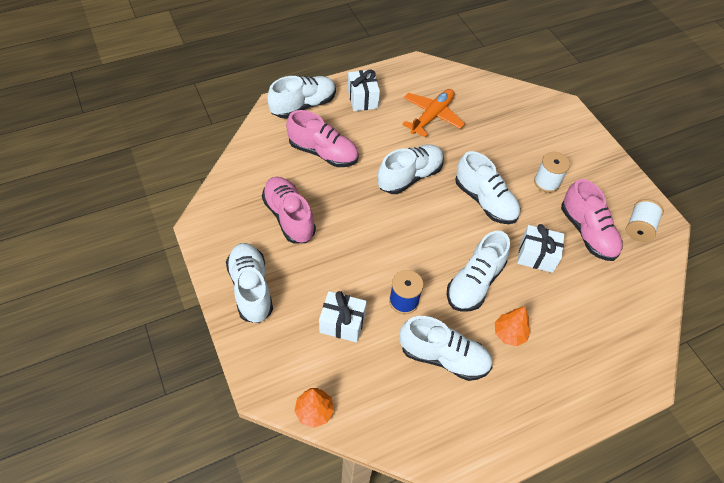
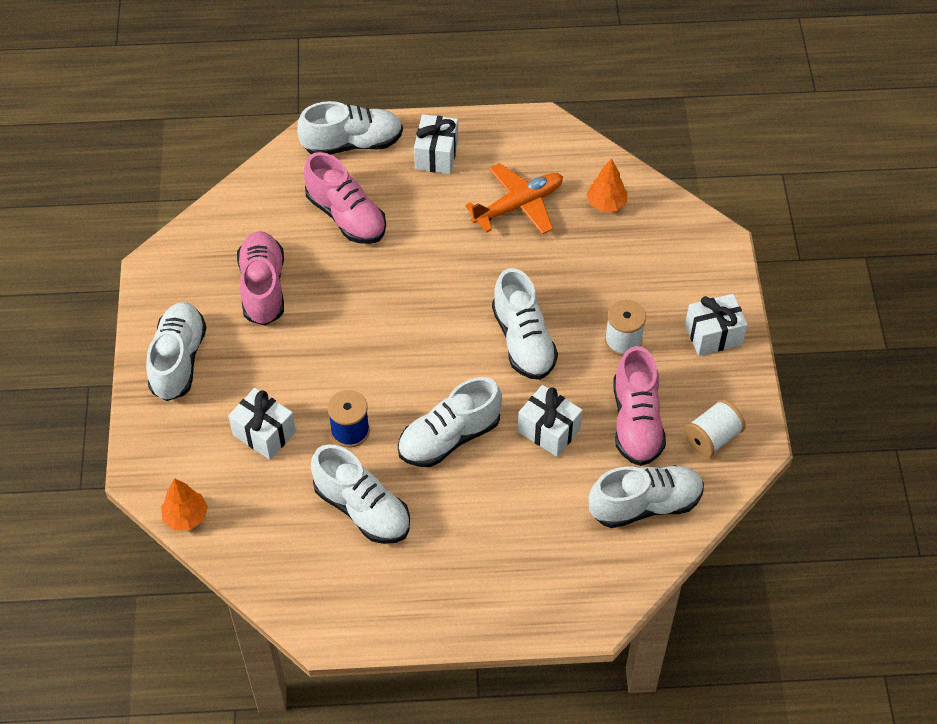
camera: 25 degrees right, 0 degrees up
white shoe [378,144,444,194] -> white shoe moved to [588,465,704,528]
orange tree [495,306,530,346] -> orange tree moved to [586,158,627,212]
none -> white gift [685,294,748,356]

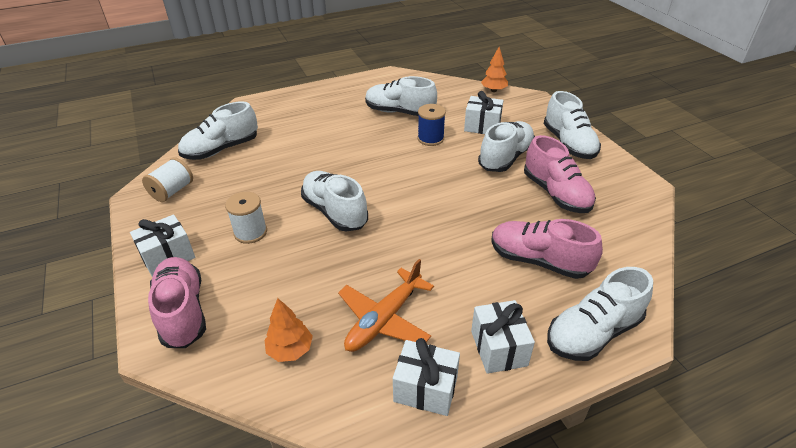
camera: 160 degrees right, 15 degrees down
white shoe [398,377,502,467] -> white shoe moved to [478,121,535,172]
white gift [518,385,583,457] -> white gift moved to [393,338,460,416]
pink shoe [613,346,666,466] -> pink shoe moved to [148,257,206,348]

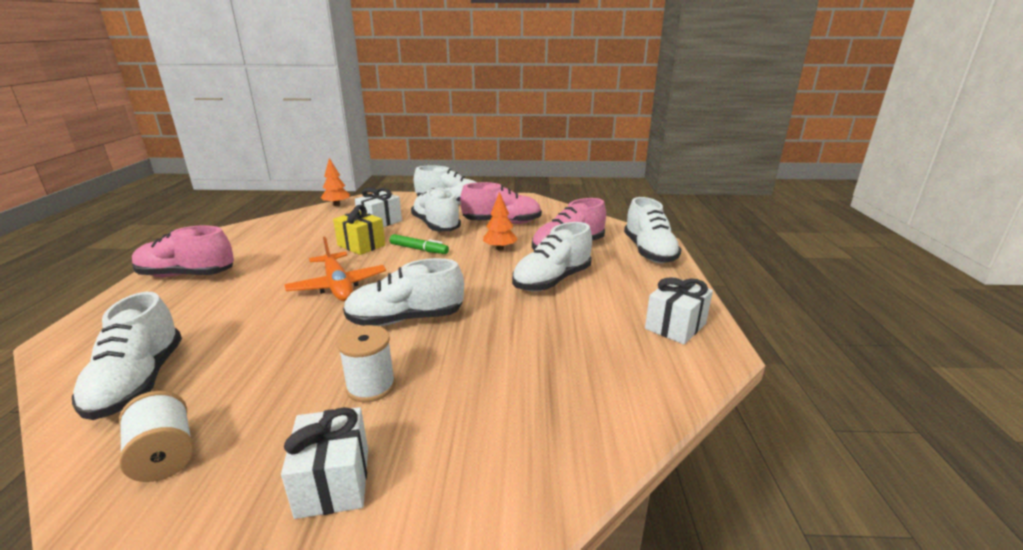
camera: 65 degrees left, 15 degrees down
pink shoe [148,257,206,348] -> pink shoe moved to [132,225,234,277]
orange tree [264,298,313,362] -> orange tree moved to [483,192,518,250]
orange plane [338,259,434,352] -> orange plane moved to [285,237,386,301]
white shoe [365,76,437,116] -> white shoe moved to [512,222,592,292]
blue spool [418,104,446,146] -> yellow gift [333,205,385,255]
white gift [471,300,535,374] -> none
none -> green marker [390,234,449,254]

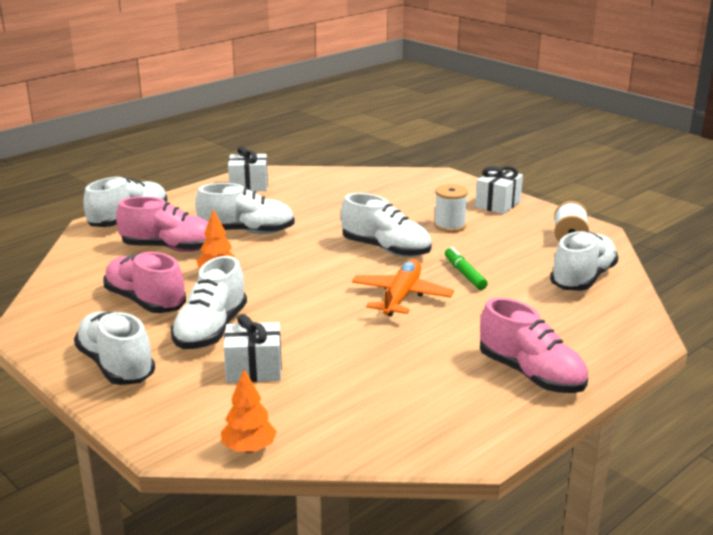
camera: 135 degrees left, 0 degrees up
yellow gift [333,205,385,255] -> none
green marker [390,234,449,254] -> green marker moved to [445,247,488,290]

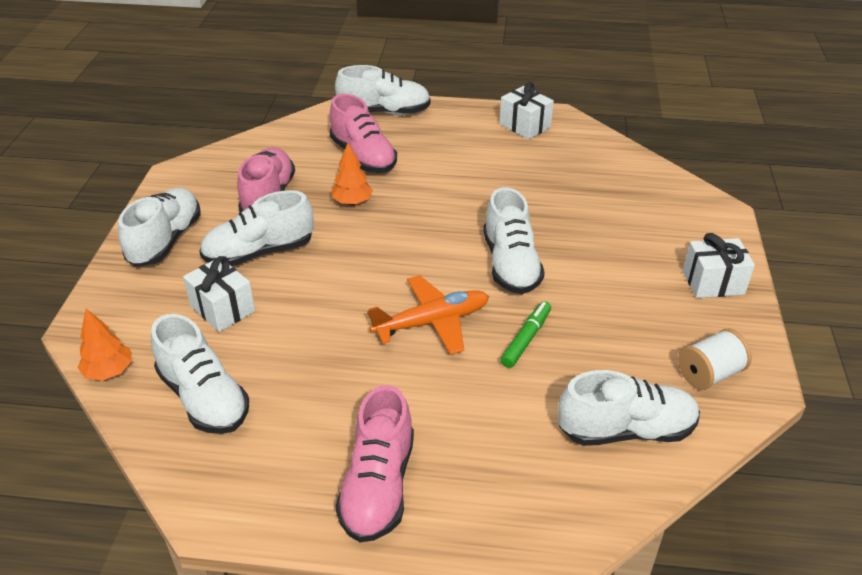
camera: 50 degrees right, 15 degrees up
white shoe [195,183,295,234] -> white shoe moved to [151,314,249,434]
white spool [434,184,468,232] -> none

